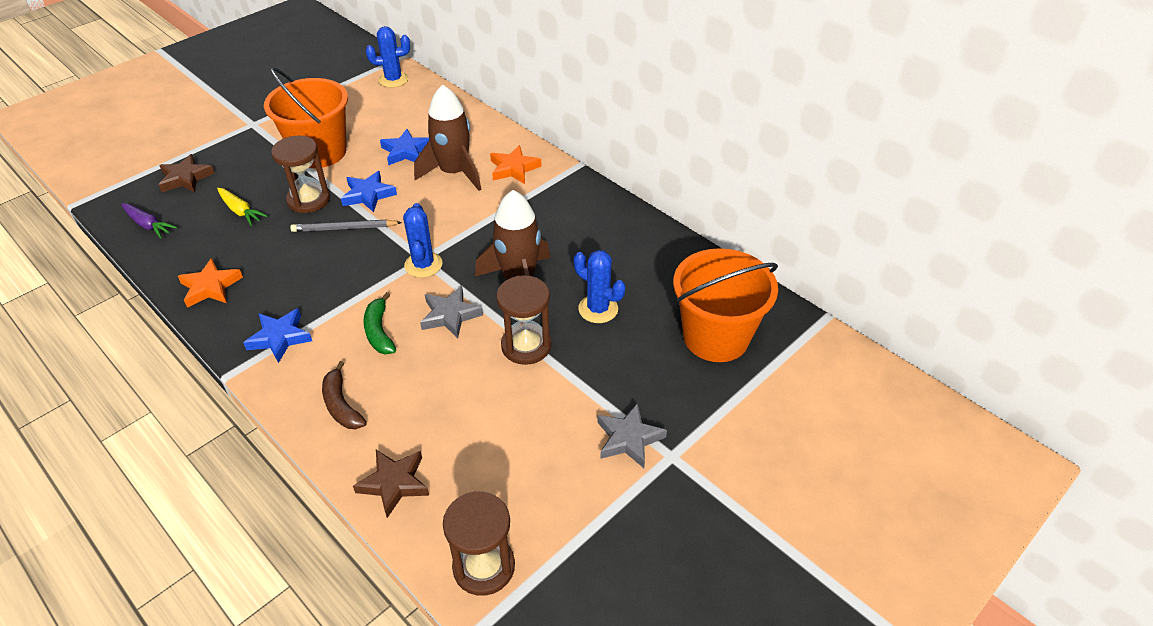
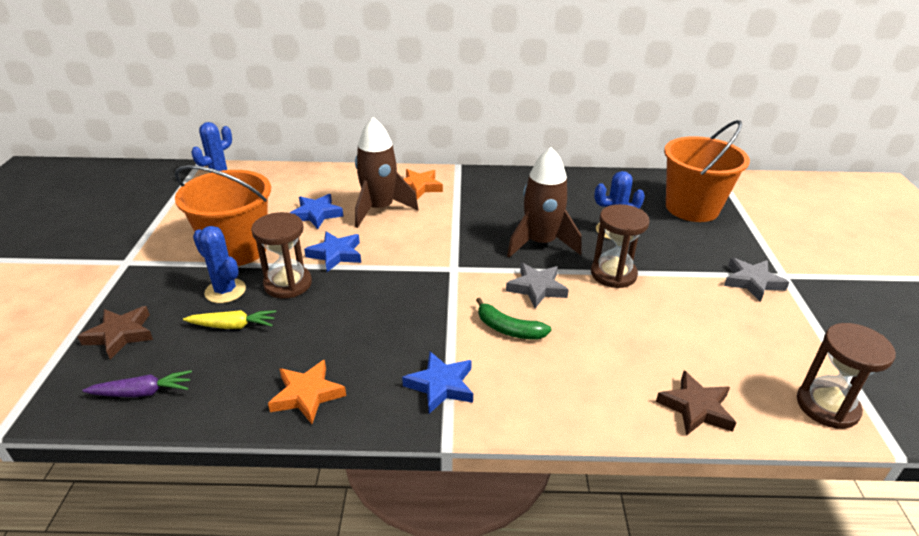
camera: 45 degrees left, 10 degrees down
grey pencil [290,220,402,232] -> none
brown banana [322,361,367,429] -> none
blue cactus [403,203,443,278] -> blue cactus moved to [193,226,246,303]

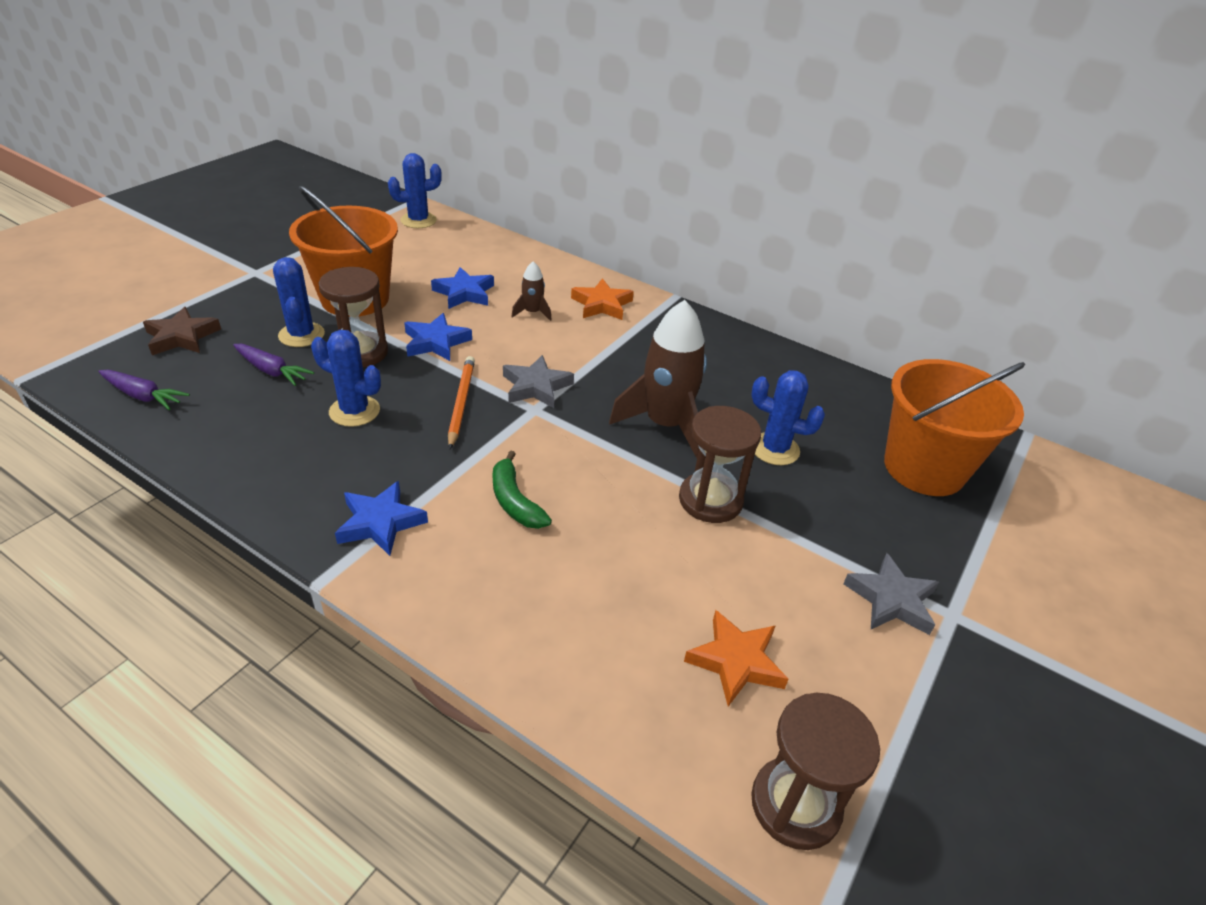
camera: 30 degrees right, 5 degrees up
yellow carrot [183,310,276,329] -> purple carrot [233,344,314,386]
orange star [268,360,346,424] -> orange star moved to [684,610,788,706]
brown rocket [355,117,418,228] -> brown rocket [511,261,552,321], size x0.47
grey star [506,263,569,308] -> grey star moved to [503,355,574,408]
brown star [656,371,736,436] -> none
none -> blue cactus [311,330,381,427]
none -> orange pencil [448,356,475,449]

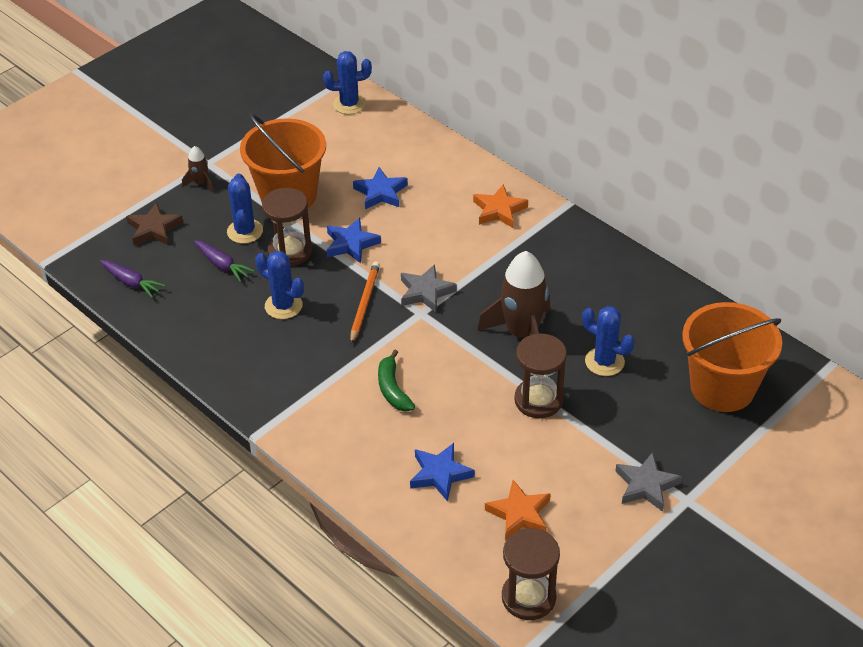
camera: 15 degrees right, 5 degrees up
blue star [335,481,428,556] -> blue star moved to [410,443,475,502]
brown rocket [511,261,552,321] -> brown rocket moved to [182,146,214,192]

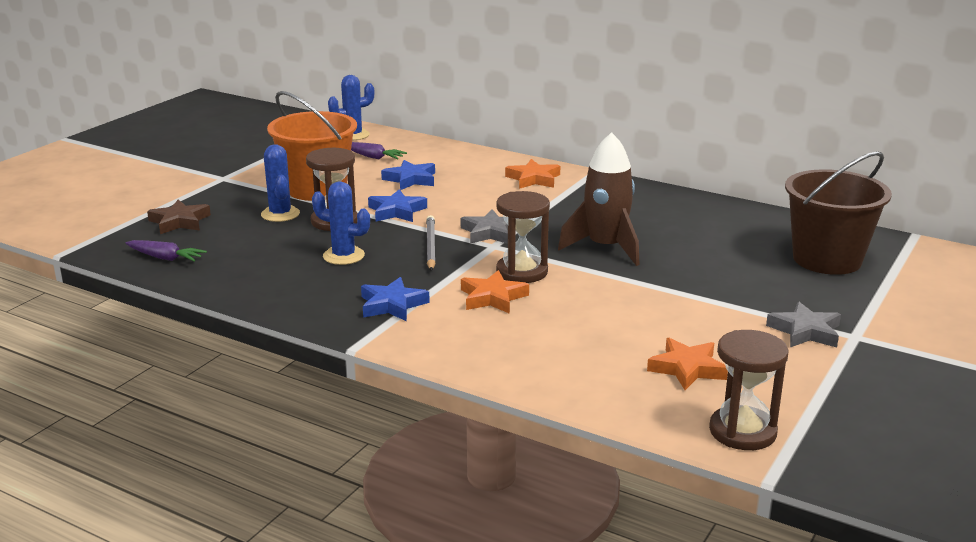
camera: 15 degrees left, 20 degrees down
brown rocket [182,146,214,192] -> none
purple carrot [194,240,255,282] -> purple carrot moved to [351,142,407,159]
orange pencil [350,262,380,344] -> grey pencil [426,215,436,271]
green banana [378,350,415,412] -> orange star [461,270,529,314]
blue star [410,443,475,502] -> blue star moved to [361,277,430,321]
brown hourglass [514,334,567,418] -> brown hourglass moved to [496,191,550,283]
blue cactus [582,306,634,376] -> none
orange bucket [682,302,782,412] -> brown bucket [785,151,892,275]

